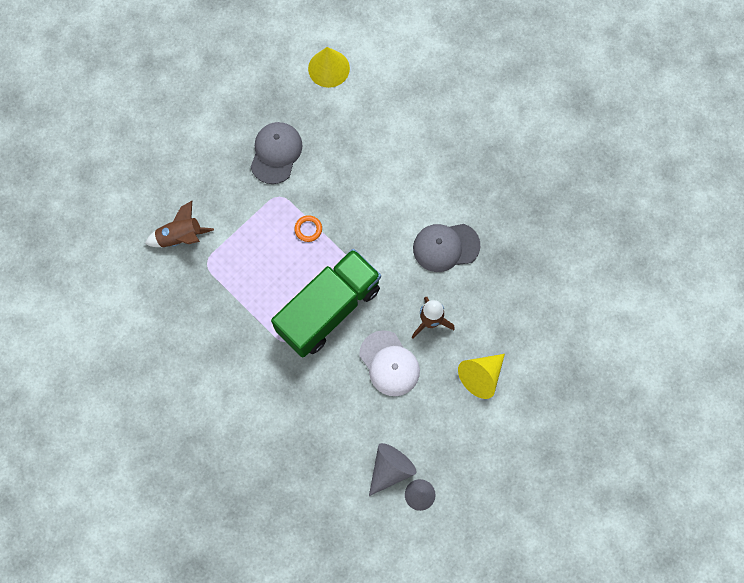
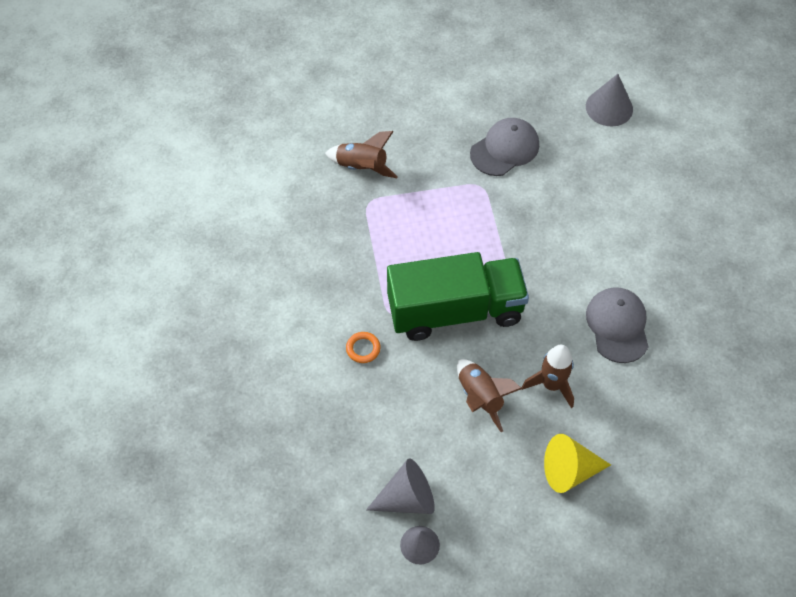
camera: 35 degrees right, 15 degrees down
orange ring [294,215,322,242] -> orange ring moved to [346,332,381,363]
yellow cone [308,47,350,88] -> grey cone [586,74,633,126]
white cap [359,330,420,396] -> brown rocket [457,359,522,432]
grey cap [413,224,480,272] -> grey cap turned 60 degrees clockwise [586,287,649,363]

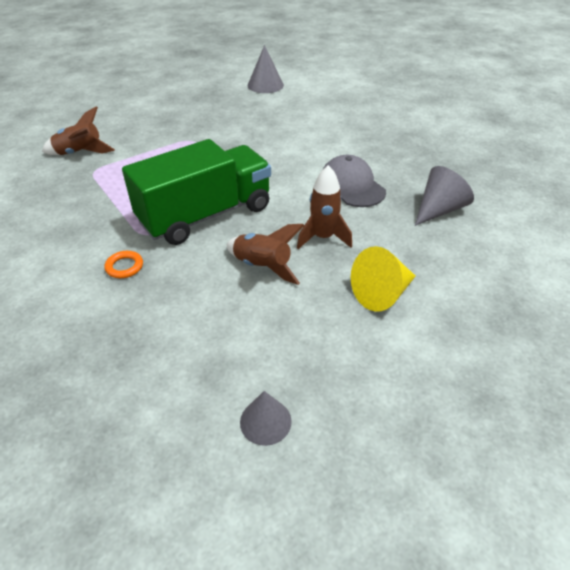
camera: 25 degrees left, 15 degrees down
grey cone [366,459,435,514] -> grey cone moved to [415,166,474,226]
grey cap [470,118,539,176] -> none

